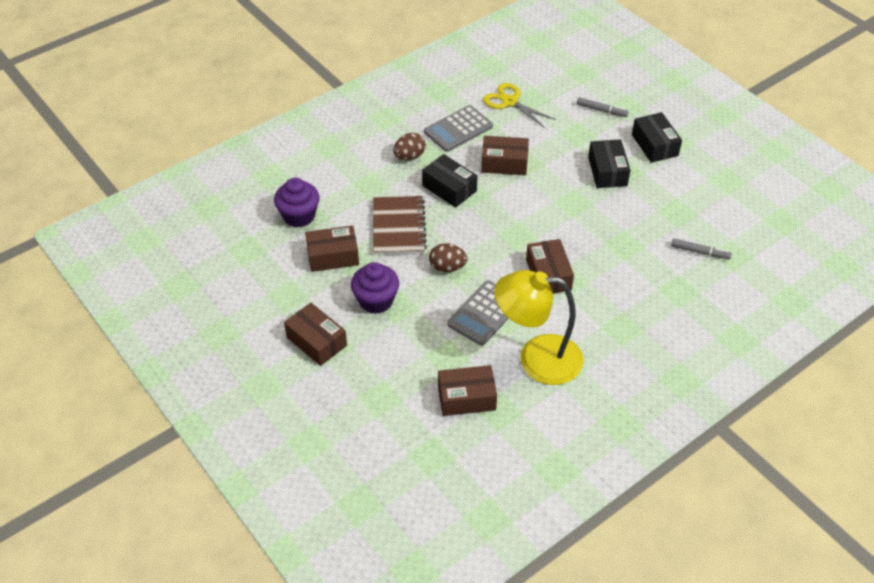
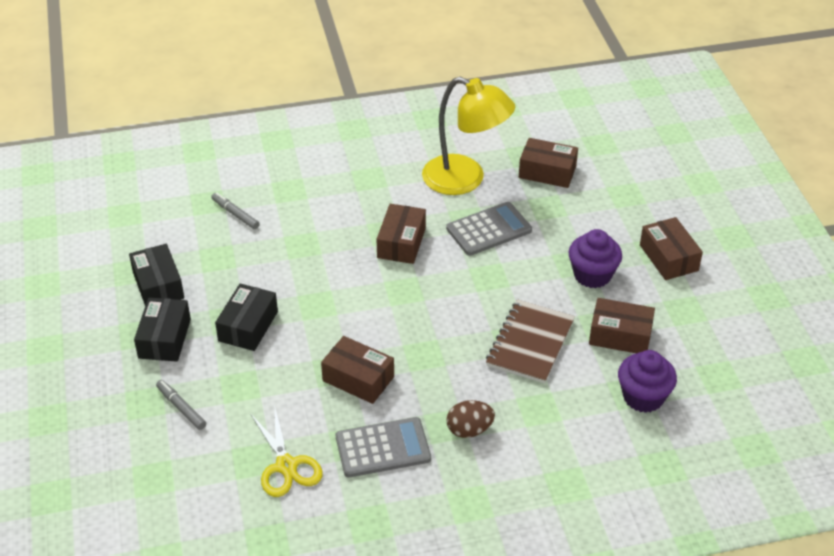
camera: 155 degrees left, 5 degrees down
black box [422,154,477,207] -> black box moved to [129,244,184,306]
brown egg [429,243,467,272] -> none

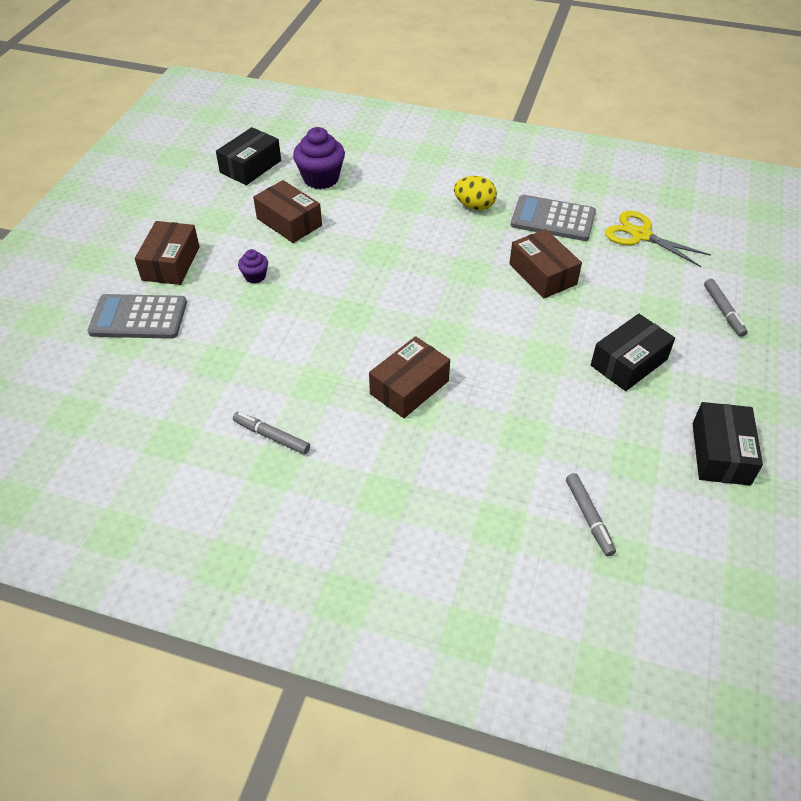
camera: 150 degrees left, 5 degrees up
black box [134,297,191,362] -> black box moved to [216,127,281,185]
yellow scissors [251,408,323,497] -> yellow scissors turned 60 degrees counterclockwise [605,211,711,267]
yellow lamp [422,77,515,195] -> grey marker [233,412,310,455]
grey calculator [446,202,532,256] -> grey calculator moved to [87,294,187,339]
brown egg [446,400,495,438] -> yellow egg [454,176,497,210]
brown notebook [486,299,575,384] -> none
brown box [519,138,578,188] -> none
purple cupcake [569,229,622,288] -> purple cupcake [238,249,268,283], size x0.52

